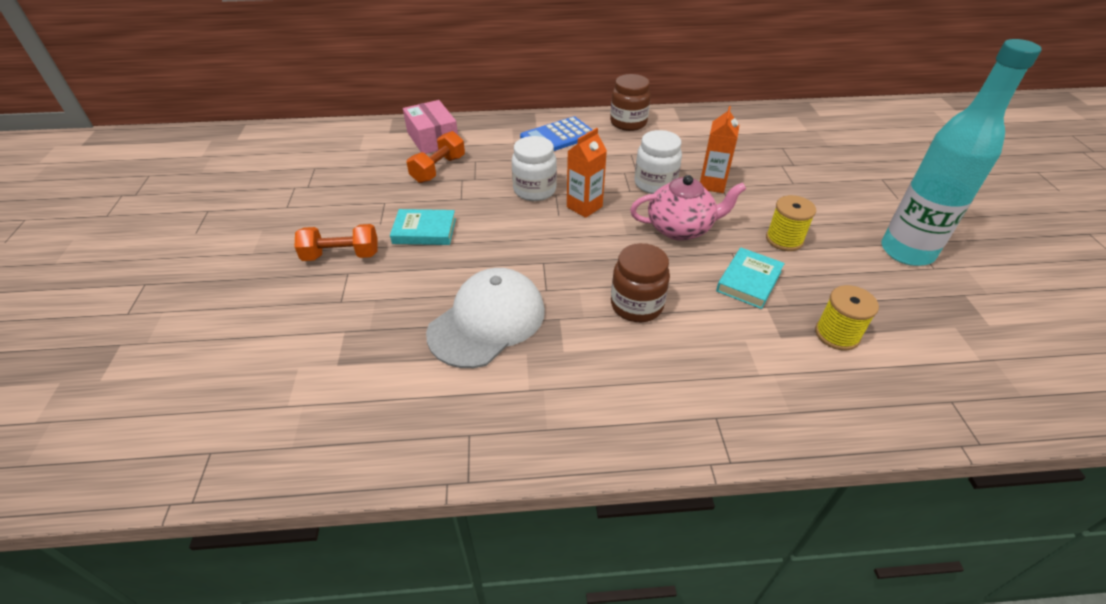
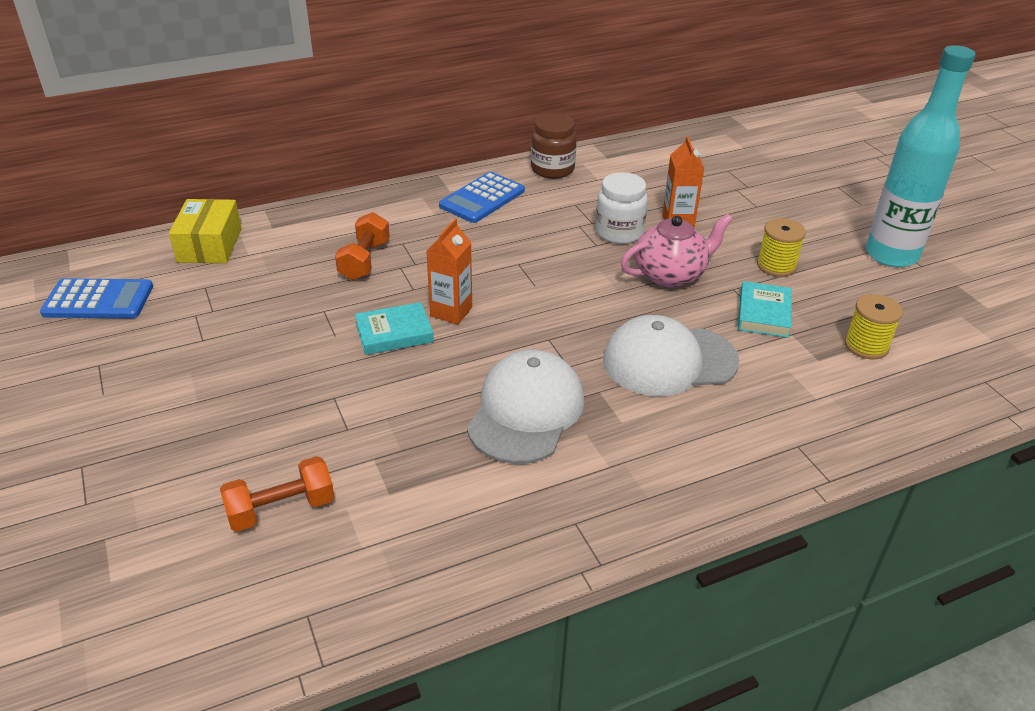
camera: 20 degrees left, 5 degrees down
orange dumbbell [295,224,378,261] -> orange dumbbell moved to [220,456,334,532]
pink box [403,100,458,154] -> none
white jar [512,136,557,201] -> none
orange carton [567,128,607,218] -> orange carton moved to [426,219,472,325]
brown jar [611,243,670,322] -> white cap [603,315,739,396]
none -> blue calculator [40,278,153,319]
none -> yellow box [169,199,242,263]

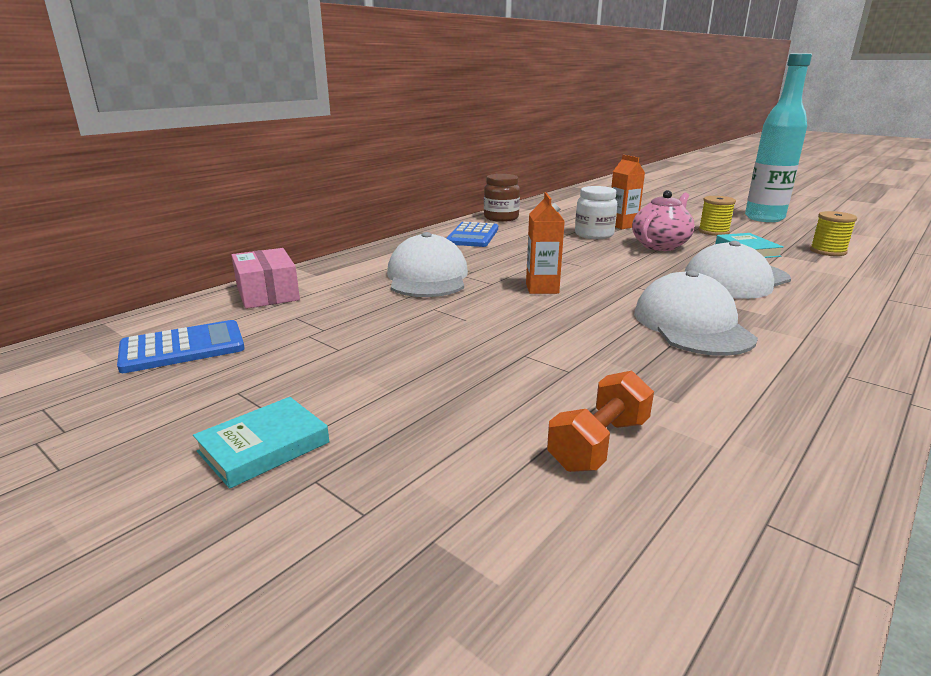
camera: 25 degrees left, 15 degrees down
yellow box [169,199,242,263] -> pink box [231,248,300,309]
orange dumbbell [335,212,390,280] -> white cap [387,232,468,297]
turquoise book [355,302,434,355] -> turquoise book moved to [193,397,329,489]

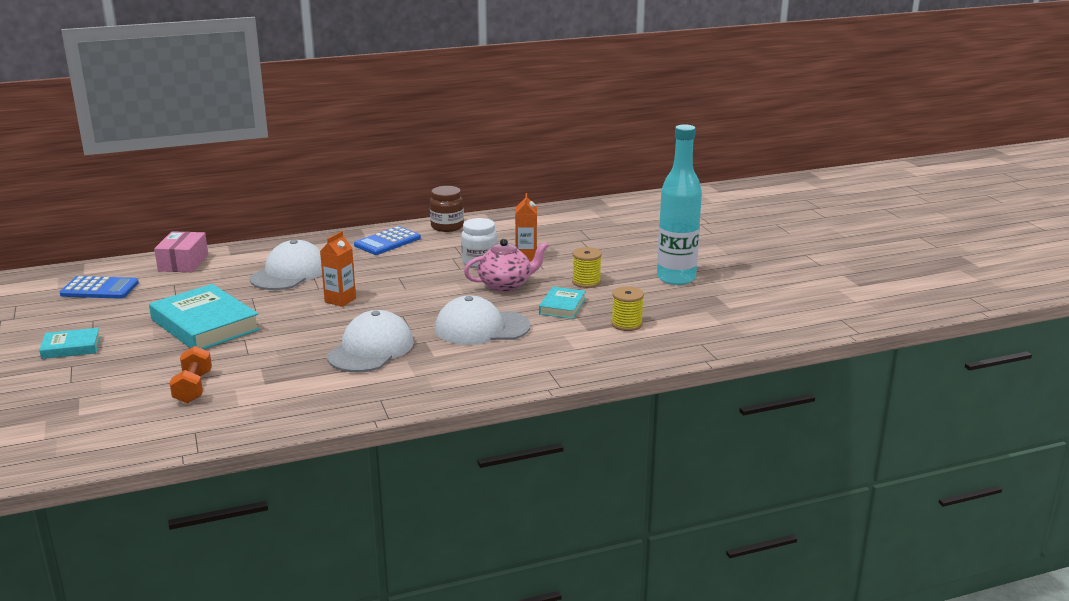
camera: 30 degrees right, 0 degrees up
orange dumbbell [547,371,654,472] -> orange dumbbell turned 75 degrees counterclockwise [170,346,212,404]
none -> turquoise book [149,284,260,349]

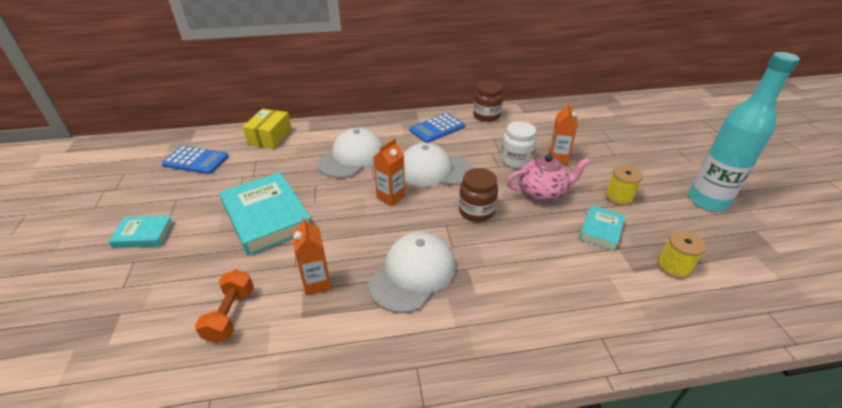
camera: 10 degrees right, 15 degrees up
pink box [154,231,208,272] -> yellow box [243,109,292,149]
white cap [435,295,531,345] -> white cap moved to [403,143,474,187]
none -> orange carton [292,217,332,296]
none -> brown jar [459,168,498,222]

